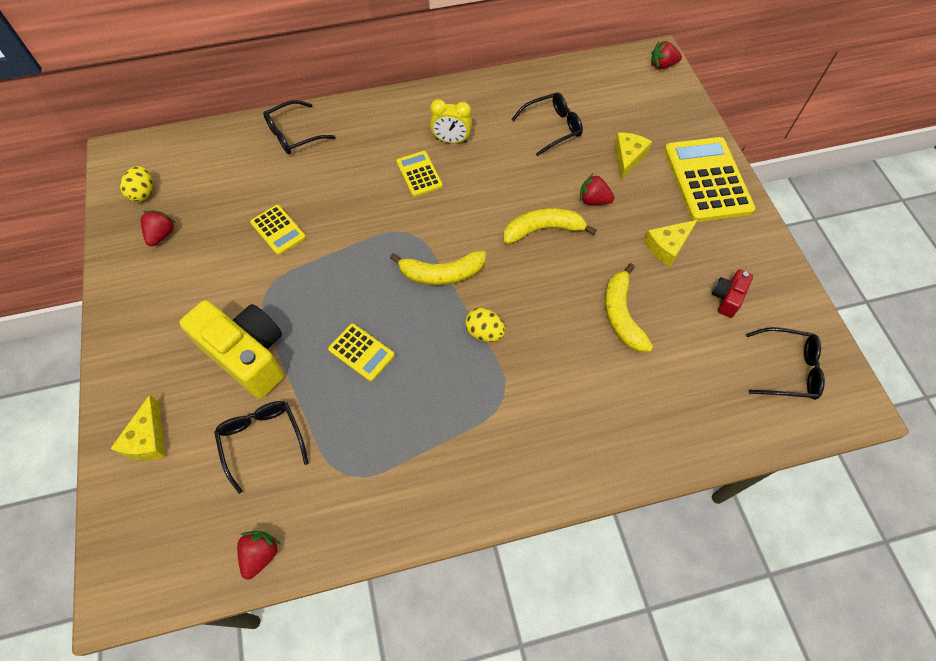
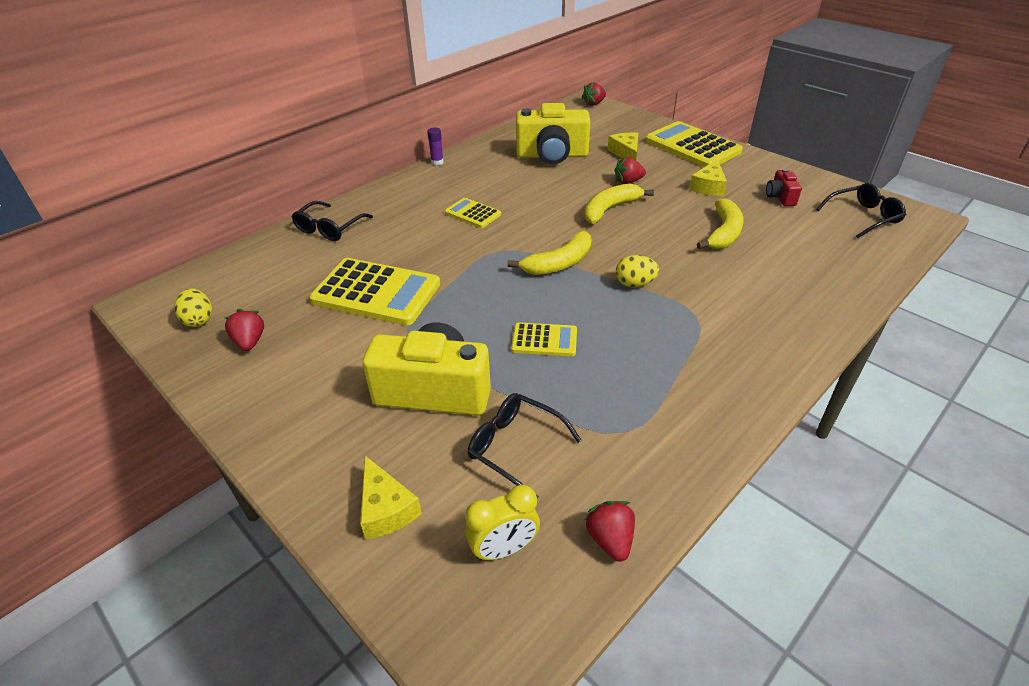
camera: 30 degrees left, 20 degrees down
yellow calculator [250,205,306,255] -> yellow calculator [309,258,440,325], size x1.94
yellow clock [430,99,472,143] -> yellow clock moved to [465,484,540,561]
black glasses [511,92,583,156] -> yellow camera [516,103,590,164]
yellow banana [605,263,653,352] -> yellow banana turned 120 degrees counterclockwise [697,198,744,249]
none -> purple glue stick [427,127,444,165]

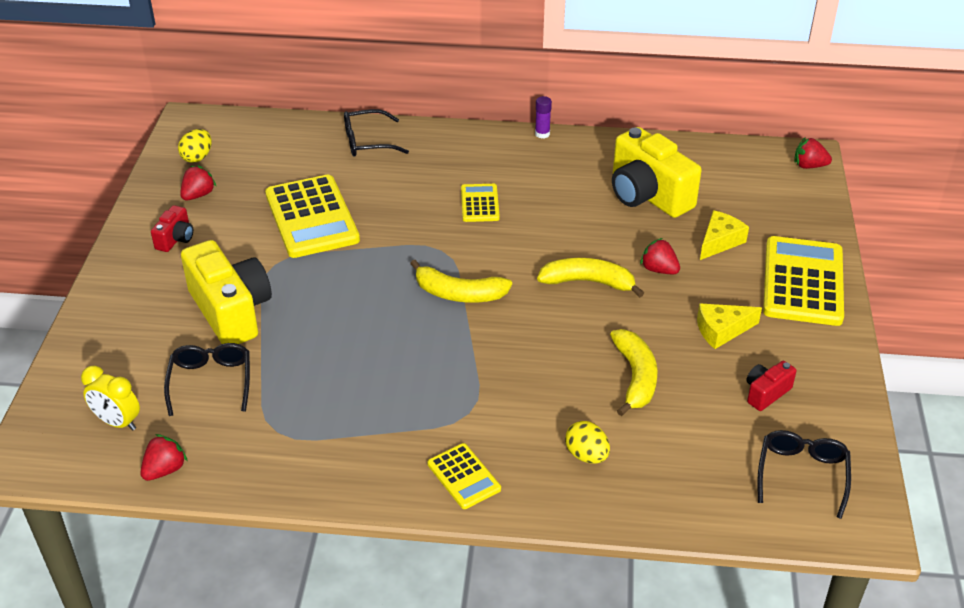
camera: 50 degrees right, 0 degrees up
yellow cheese [360,456,422,539] -> none
yellow calculator [511,322,577,356] -> yellow calculator moved to [427,443,501,509]
yellow egg [616,255,659,287] -> yellow egg moved to [565,421,610,464]
yellow banana [697,198,744,249] -> yellow banana turned 75 degrees counterclockwise [610,329,658,416]
black glasses [816,183,906,238] -> black glasses turned 105 degrees counterclockwise [757,430,851,519]
none -> red camera [151,205,193,252]

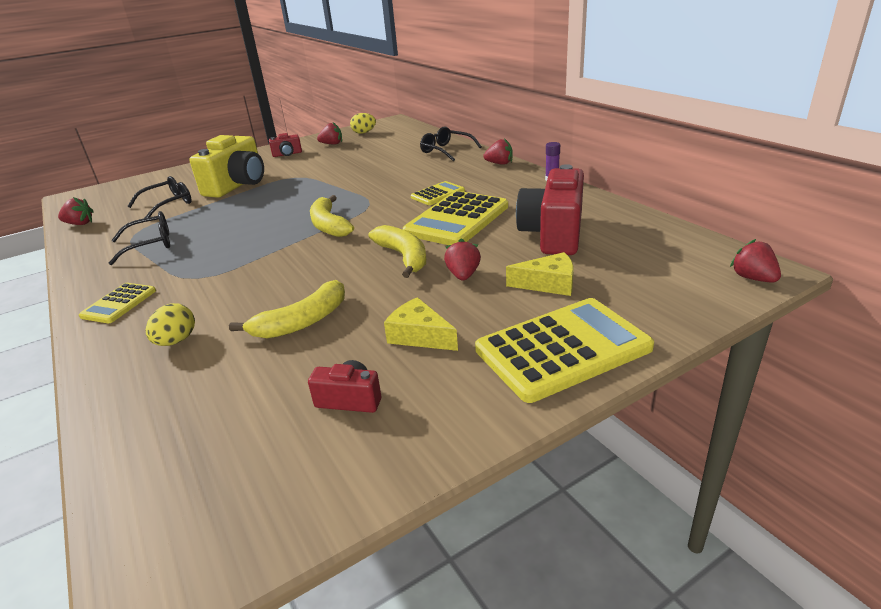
camera: 55 degrees right, 10 degrees down
yellow clock [81,366,140,431] -> none
yellow calculator [265,175,360,258] -> yellow calculator moved to [403,191,508,245]
yellow camera [612,127,702,218] -> red camera [516,164,584,255]
black glasses [757,430,851,519] -> black glasses moved to [108,211,170,265]
none -> red strawberry [484,138,513,165]

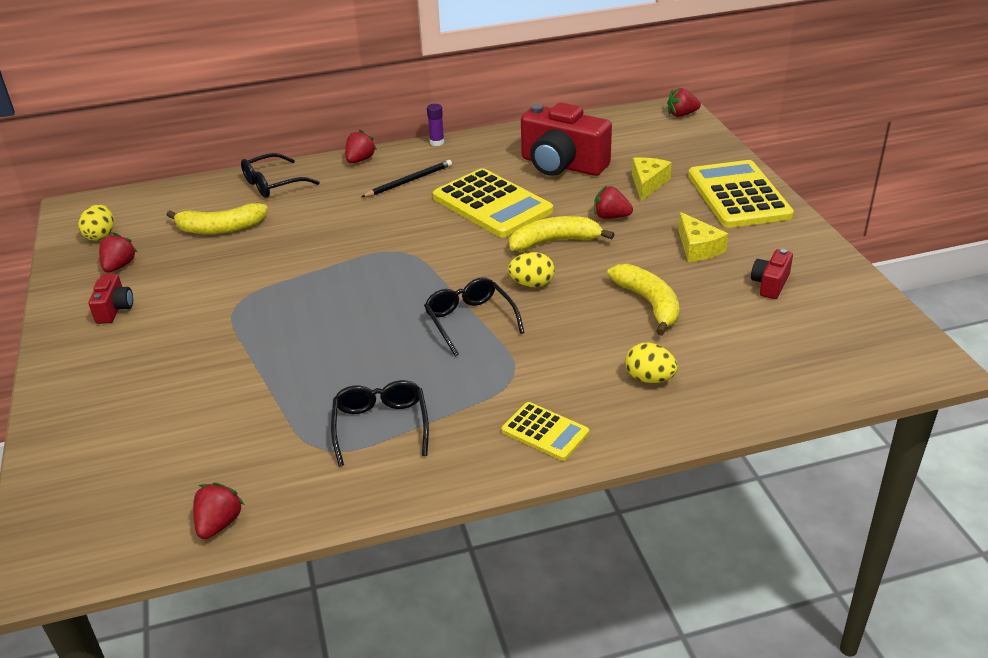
camera: 75 degrees left, 5 degrees up
black glasses [127,176,192,218] -> black glasses moved to [424,277,525,356]
yellow camera [189,135,264,198] -> none
yellow banana [310,195,354,237] -> yellow banana moved to [167,203,268,234]
yellow cheese [384,297,458,351] -> yellow cheese turned 75 degrees counterclockwise [678,212,728,262]
yellow calculator [411,181,465,205] -> none
none -> black pencil [361,160,452,197]
none -> yellow egg [508,252,555,287]

